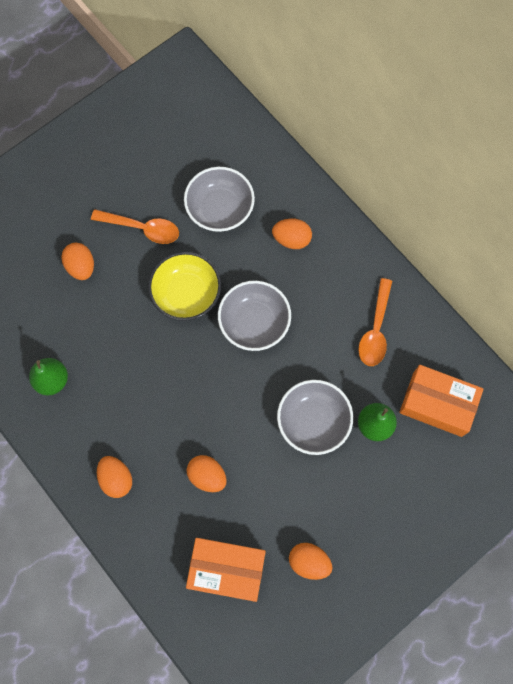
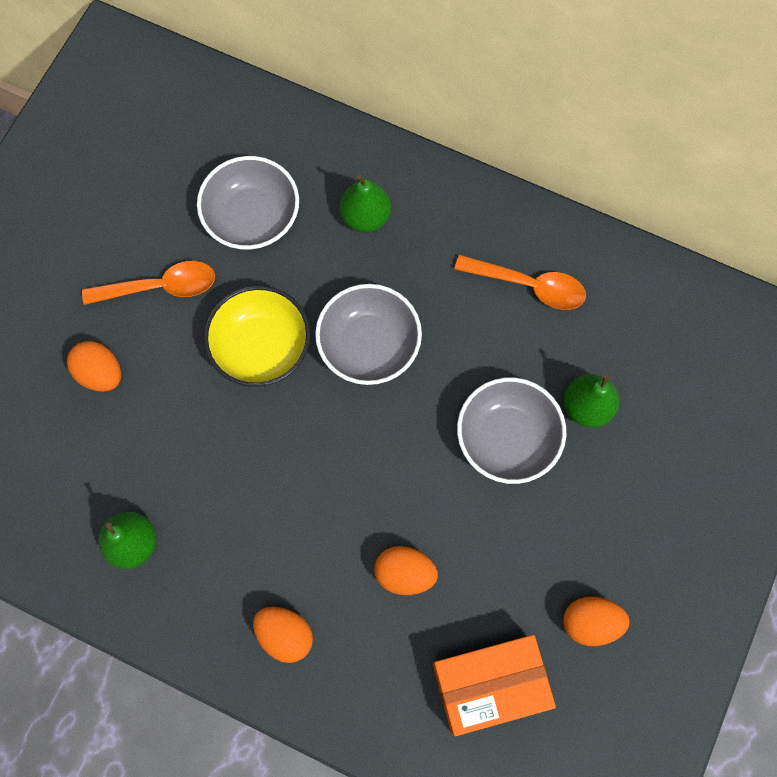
camera: 25 degrees left, 0 degrees up
orange egg [272,219,312,249] -> green pear [340,174,391,233]
orange spoon [358,278,392,366] -> orange spoon turned 60 degrees counterclockwise [454,254,586,310]
orange box [399,365,484,437] -> none

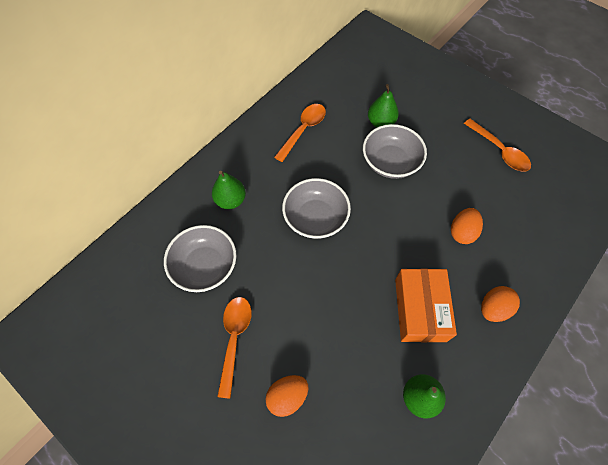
camera: 75 degrees left, 10 degrees down
yellow bowl [204,286,310,387] -> none
orange box [433,635,556,736] -> orange box moved to [395,269,457,342]
orange egg [563,597,629,646] -> orange spoon [464,119,531,172]

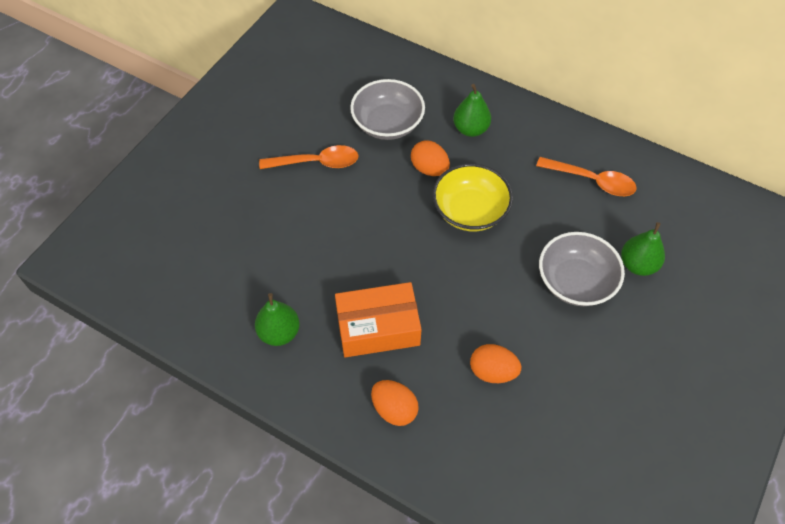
camera: 80 degrees right, 5 degrees down
orange egg [266,375,308,417] -> orange egg moved to [411,141,450,176]
grey bowl [282,178,351,239] -> yellow bowl [433,163,513,231]
orange spoon [464,119,531,172] -> none

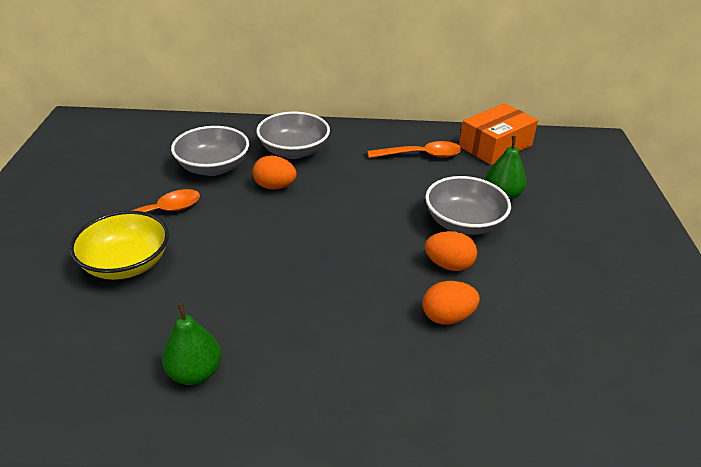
camera: 30 degrees left, 20 degrees down
orange box [335,282,422,357] -> orange box moved to [459,103,538,165]
orange egg [371,380,419,426] -> orange egg moved to [425,231,477,271]
yellow bowl [433,163,513,231] -> yellow bowl moved to [69,211,169,280]
green pear [453,84,491,137] -> grey bowl [256,112,330,159]

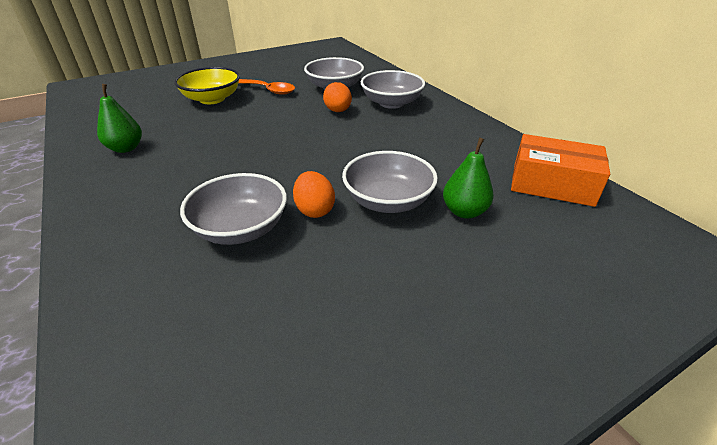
camera: 60 degrees right, 0 degrees up
orange spoon [368,141,462,158] -> none
orange egg [422,281,480,325] -> grey bowl [180,173,287,245]

